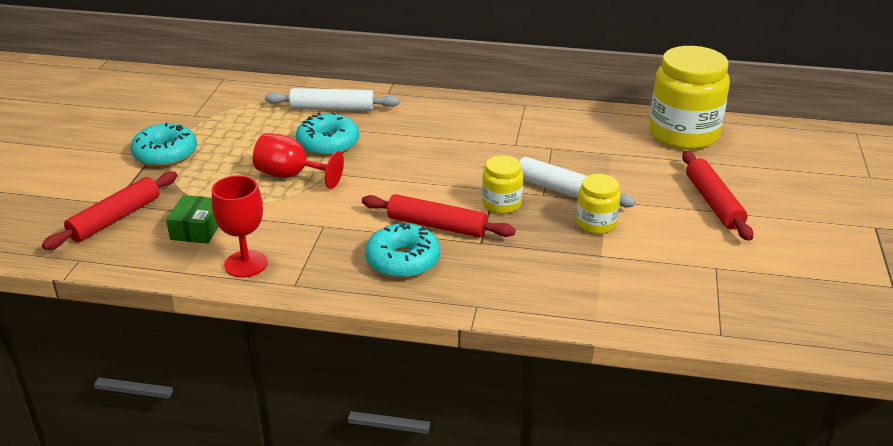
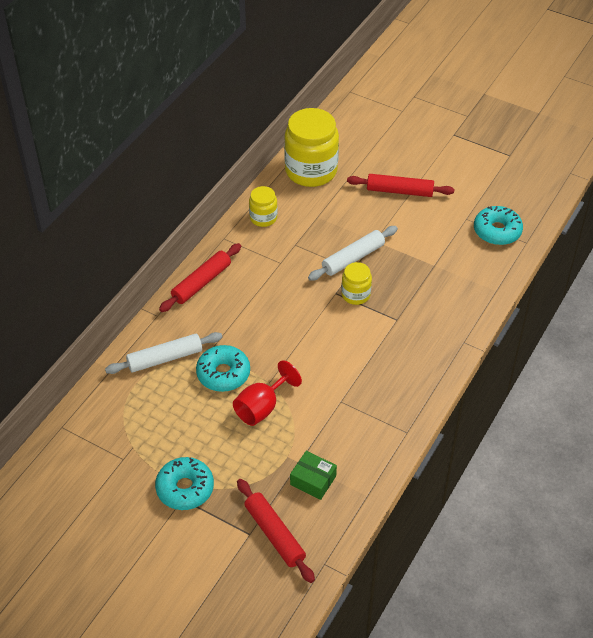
camera: 70 degrees left, 15 degrees up
red goblet [212,175,268,277] -> none
white rolling pin [265,88,399,111] -> white rolling pin turned 45 degrees clockwise [105,332,222,374]
red rolling pin [362,194,515,238] -> red rolling pin moved to [159,243,241,312]
turquoise donut [365,223,440,279] -> turquoise donut moved to [474,206,523,245]
yellow jar [576,174,620,234] -> yellow jar moved to [249,186,277,227]

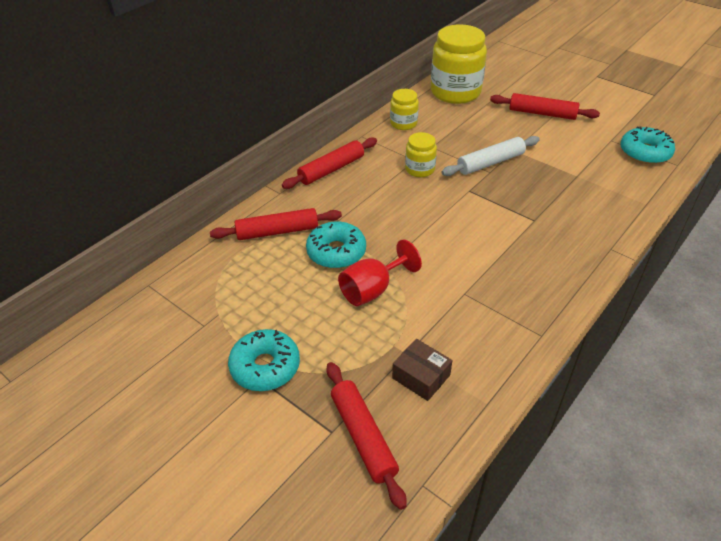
camera: 10 degrees right, 5 degrees down
white rolling pin [105,332,222,374] -> red rolling pin [210,208,342,240]
green box [290,451,337,500] -> brown box [392,339,453,401]
yellow jar [341,262,372,305] -> yellow jar moved to [405,132,437,177]

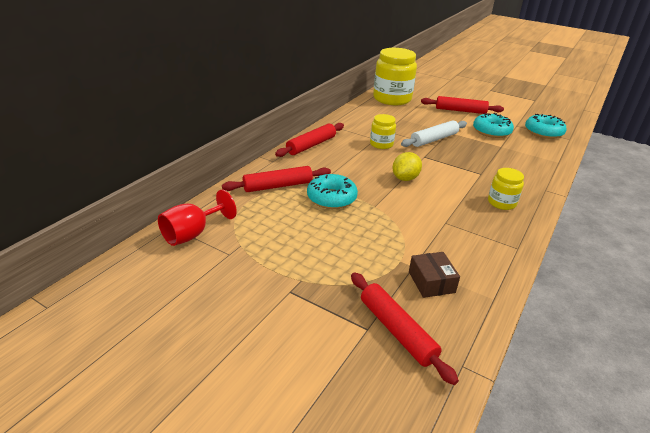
camera: 10 degrees left, 10 degrees down
turquoise donut [228,329,300,391] -> turquoise donut moved to [473,113,514,138]
red goblet [338,239,422,306] -> red goblet moved to [158,190,237,246]
yellow jar [390,89,419,130] -> yellow jar moved to [488,168,524,210]
brown box [392,339,453,401] -> brown box turned 45 degrees clockwise [409,252,460,298]
none -> yellow lemon [393,152,422,181]

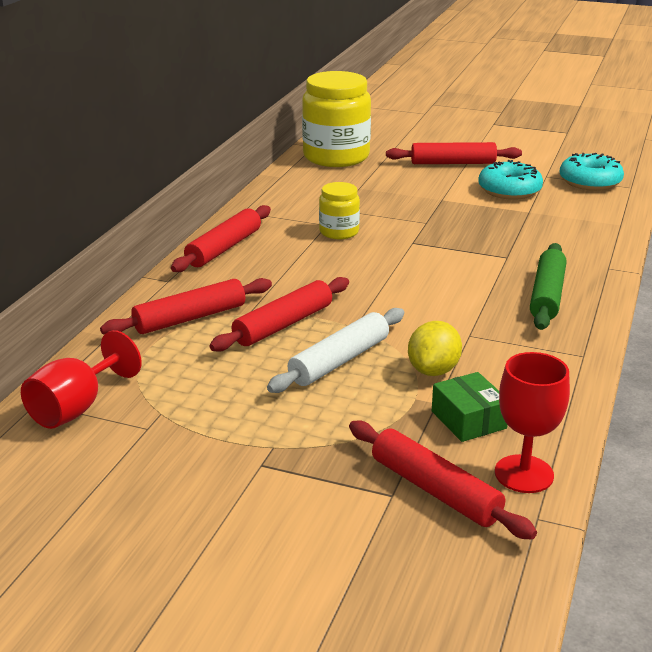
camera: 10 degrees left, 5 degrees down
turquoise donut [307,174,358,209] -> red rolling pin [209,277,349,352]
yellow lemon [393,152,422,181] -> yellow lemon moved to [408,321,462,376]
white rolling pin [401,120,467,147] -> white rolling pin moved to [267,308,404,393]
brown box [409,252,460,298] -> green box [432,372,507,442]
yellow jar [488,168,524,210] -> green rolling pin [530,243,566,330]
none -> red goblet [495,352,570,493]

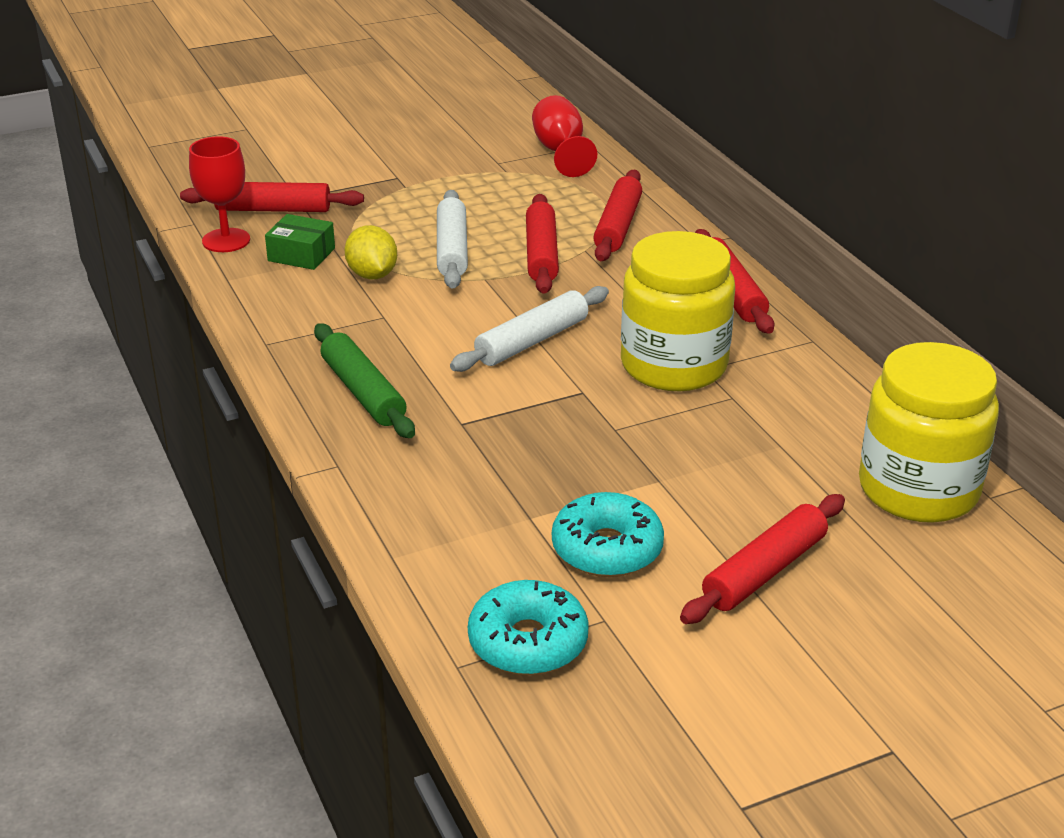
camera: 135 degrees right, 5 degrees up
yellow jar [319,182,360,239] -> yellow jar [621,231,735,391], size x1.97
none -> white rolling pin [450,286,609,372]

